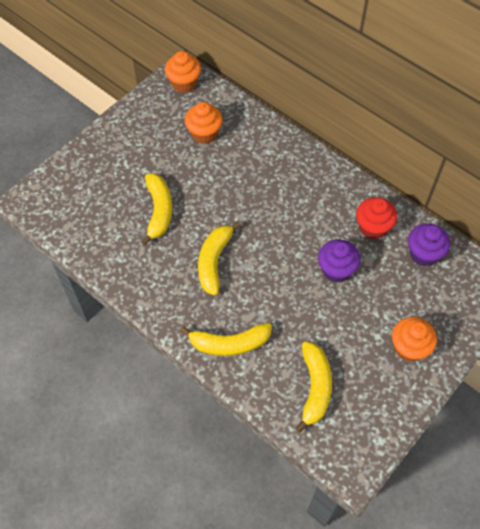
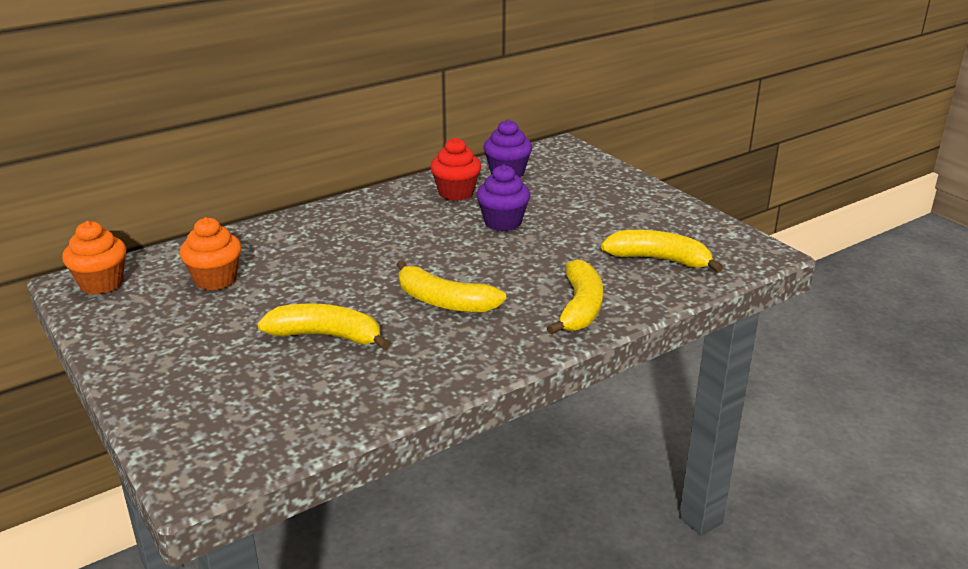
camera: 75 degrees left, 30 degrees down
orange cupcake [392,317,437,362] -> none

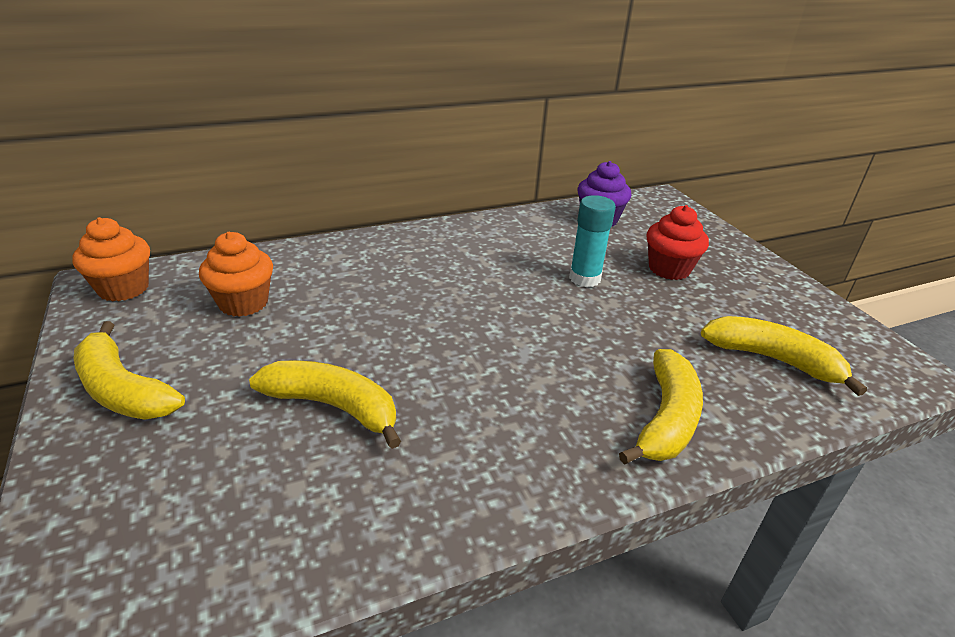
camera: 10 degrees right, 5 degrees up
yellow banana [397,260,506,313] -> yellow banana moved to [74,321,185,420]
red cupcake [430,138,481,201] -> red cupcake moved to [646,205,709,280]
purple cupcake [476,164,531,231] -> turquoise glue stick [569,195,616,287]

